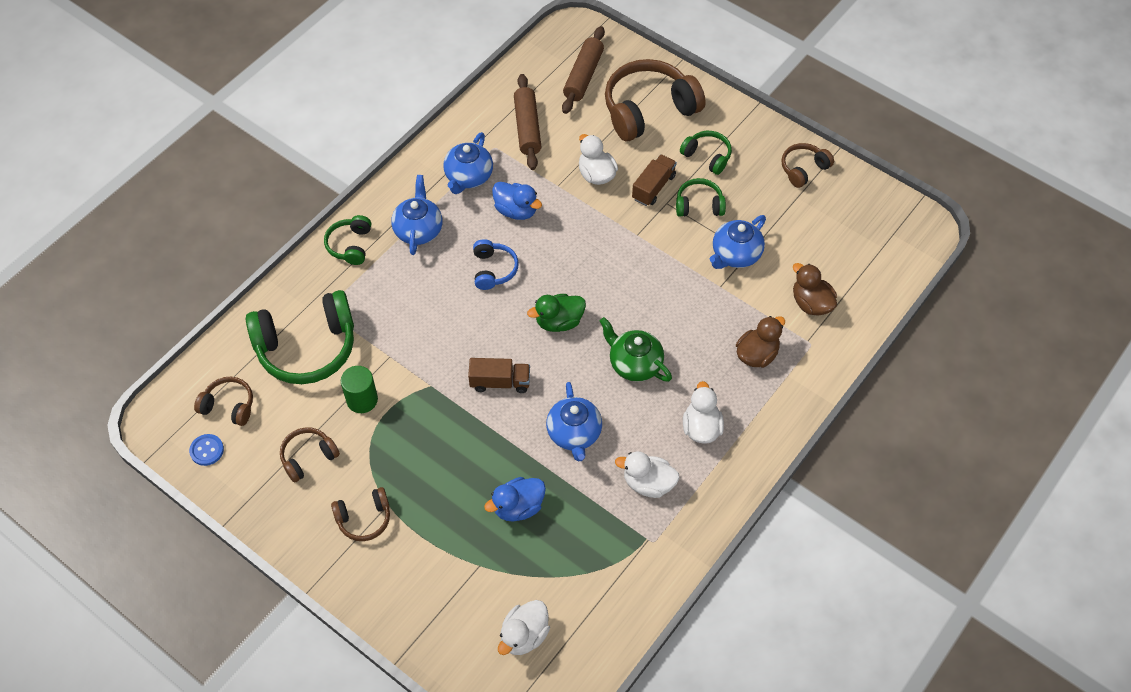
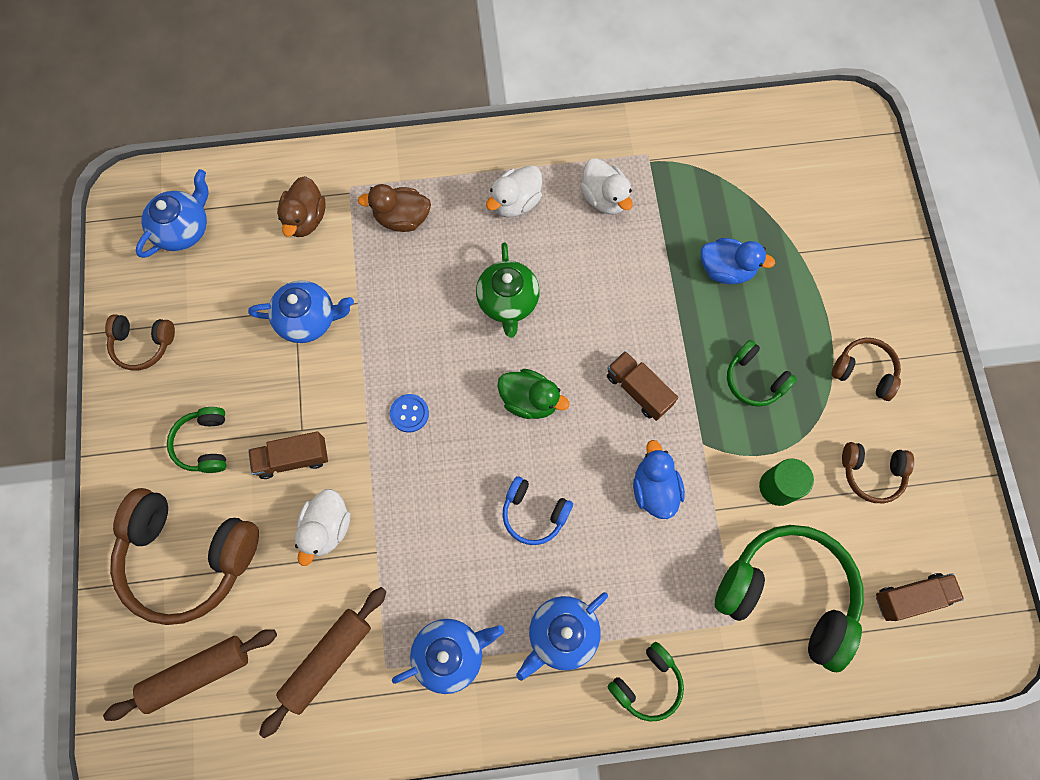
camera: 135 degrees left, 15 degrees up
blue button [189,434,224,466] -> blue button moved to [390,394,429,432]
brown headphones [194,377,253,426] -> brown truck [876,573,964,621]
blue headphones [473,239,519,290] -> blue headphones turned 105 degrees counterclockwise [502,476,573,545]
blue duck [492,182,542,220] -> blue duck moved to [633,440,685,519]
white duck [498,600,550,655] -> none
blue teapot [546,382,602,462] -> blue teapot moved to [136,169,209,258]
green headphones [676,178,726,217] -> green headphones moved to [727,340,797,407]

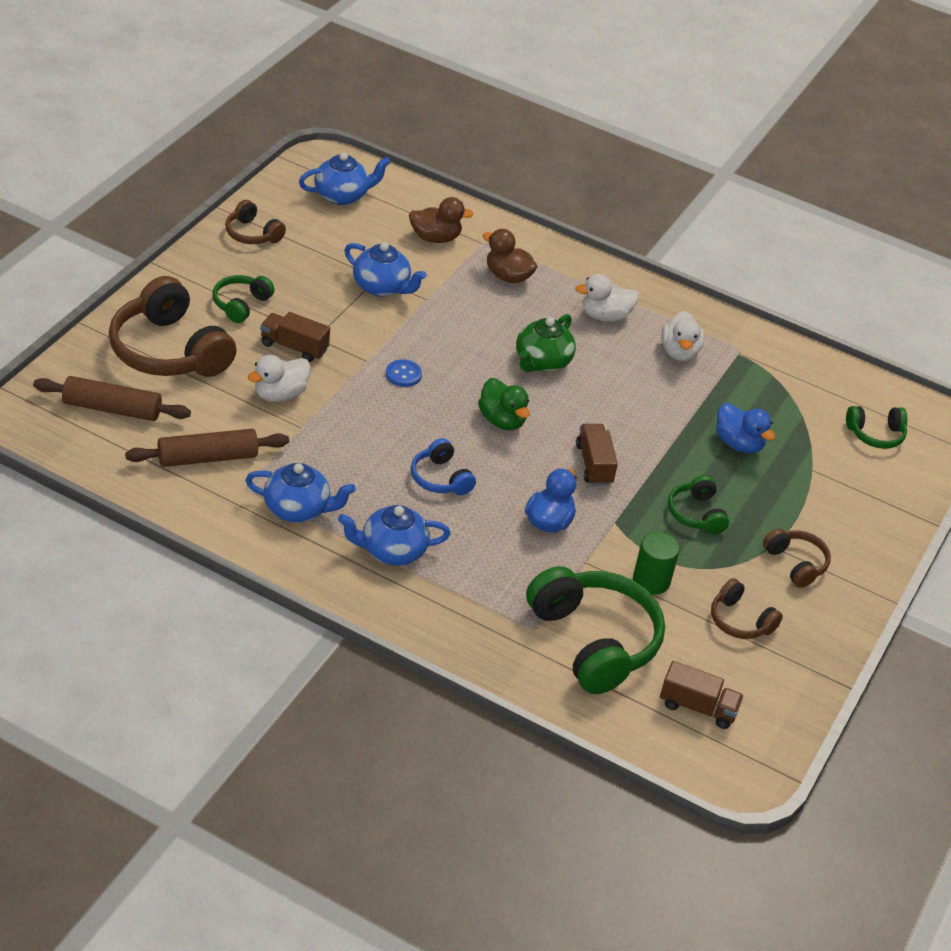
camera: 30 degrees right, 30 degrees down
brown duck [277,176,326,237] -> brown duck turned 135 degrees counterclockwise [409,197,474,243]
green headphones [607,642,684,721] -> green headphones moved to [846,406,907,449]

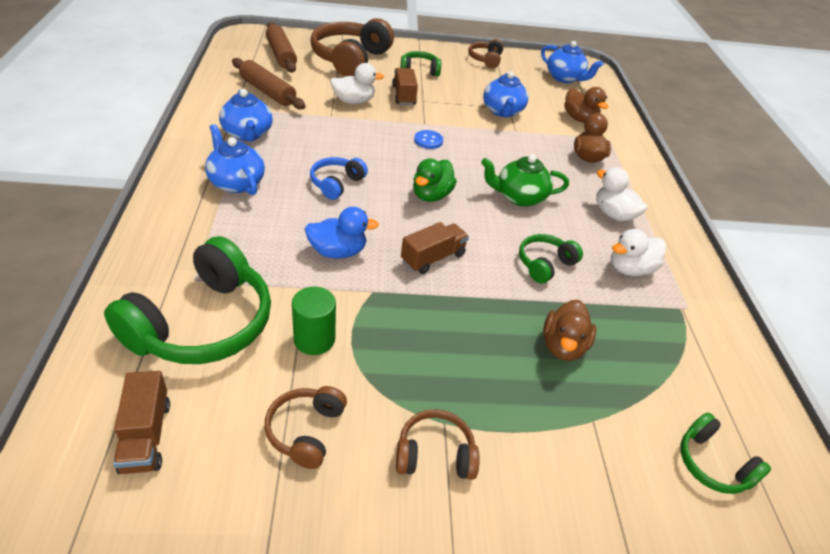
camera: 60 degrees right, 0 degrees up
white duck [248,355,311,402] -> white duck turned 150 degrees clockwise [330,63,384,104]
green headphones [668,475,729,534] -> green headphones moved to [519,234,583,283]
blue duck [716,403,775,453] -> brown duck [543,300,596,361]
brown headphones [763,529,831,588] -> brown headphones turned 120 degrees counterclockwise [396,409,480,480]

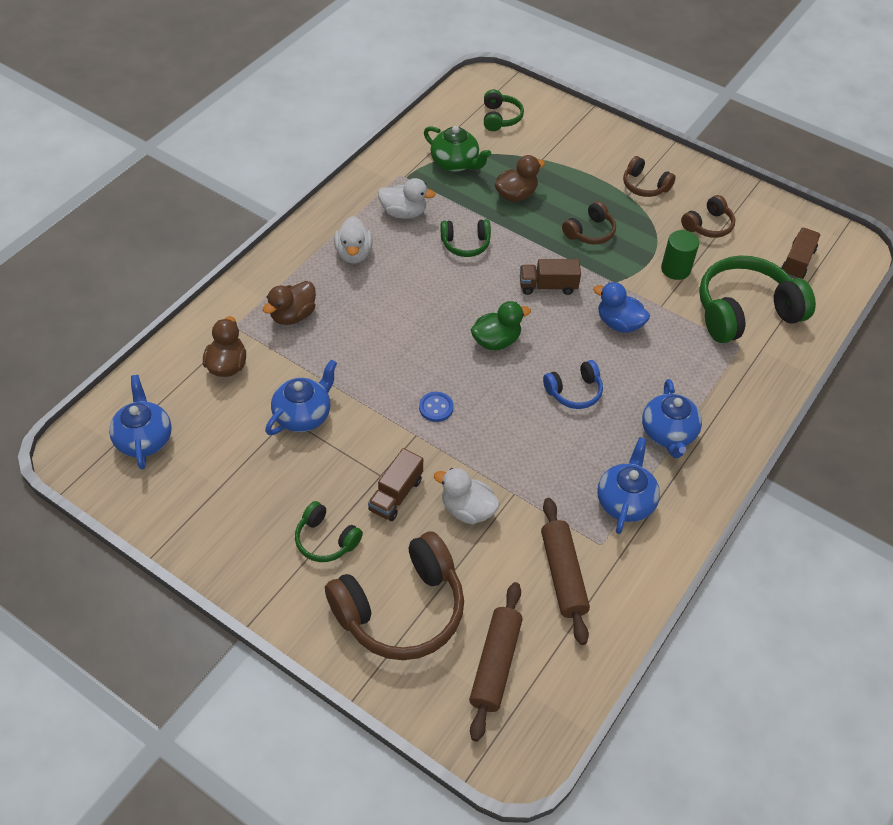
camera: 140 degrees left, 10 degrees up
brown headphones [468,39,504,68] -> brown headphones moved to [562,201,616,244]
green teapot [481,154,569,207] -> green teapot moved to [424,126,491,172]

